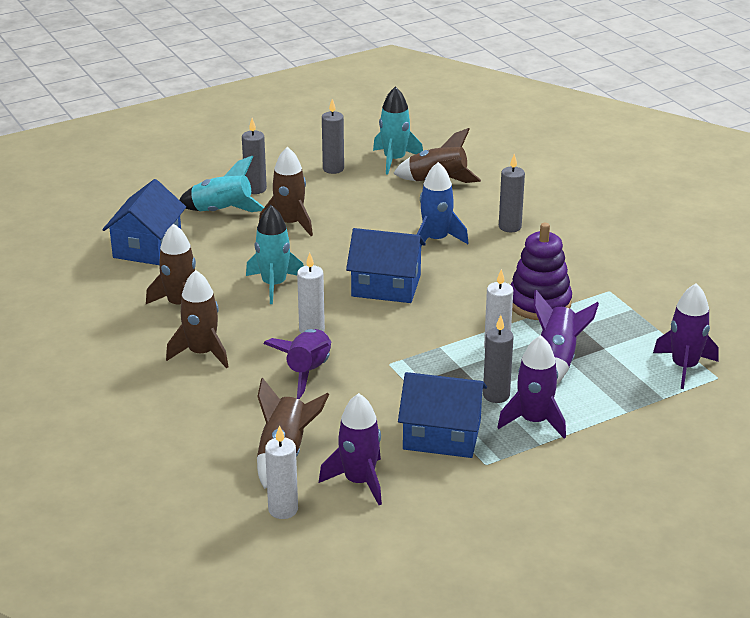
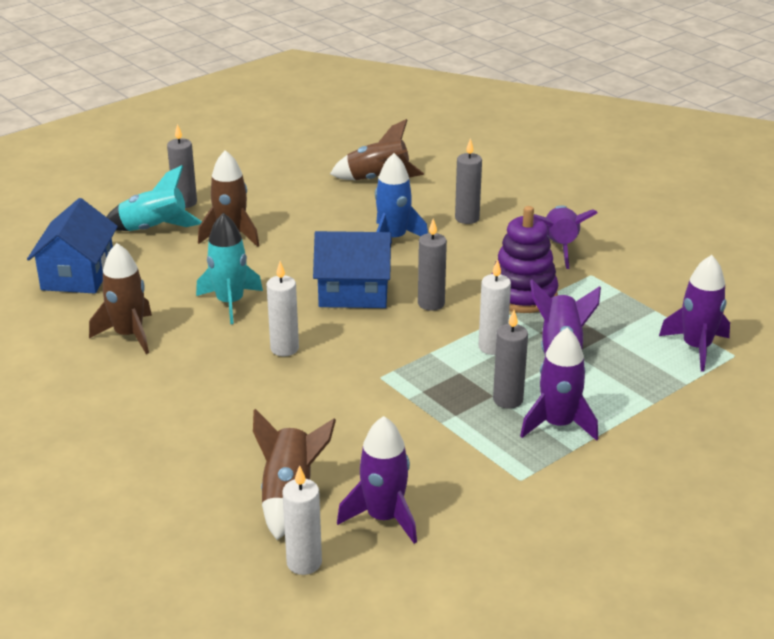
camera: 10 degrees left, 0 degrees up
brown rocket [166,270,229,368] -> none
purple rocket [263,329,332,399] -> purple rocket moved to [534,205,597,269]
grey candle [322,99,344,174] -> grey candle moved to [418,218,447,311]
turquoise rocket [373,86,423,174] -> none
blue house [398,372,487,458] -> none

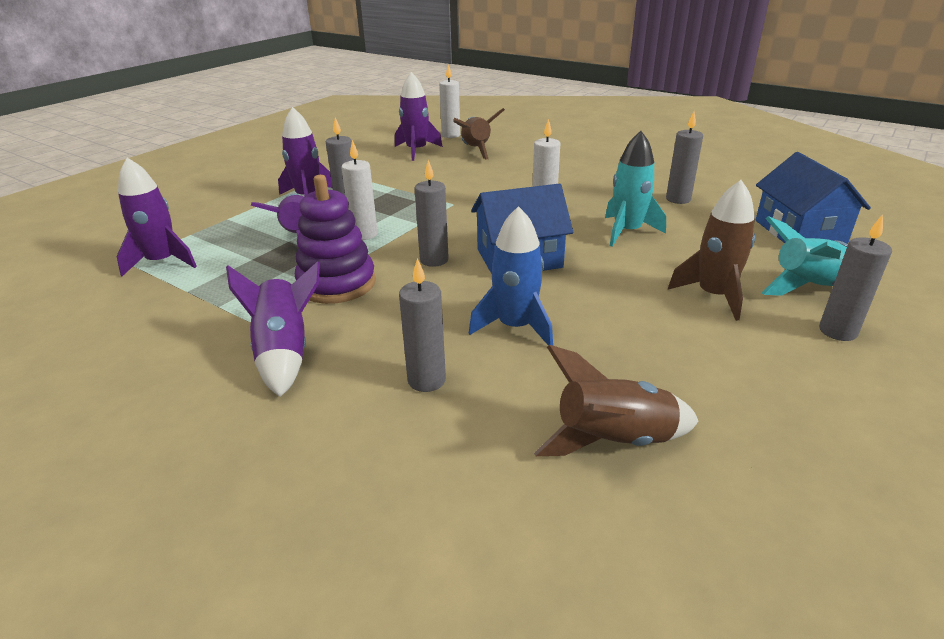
camera: 165 degrees right, 0 degrees up
brown rocket [89,243,152,354] -> grey candle [666,112,703,204]

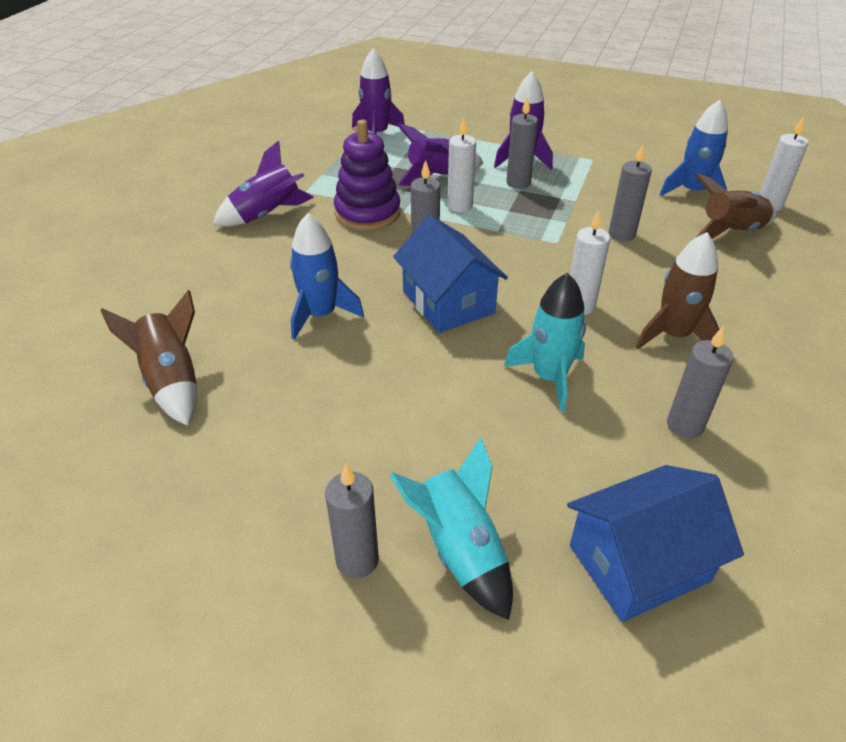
camera: 75 degrees right, 10 degrees up
purple rocket [395,72,443,161] -> blue rocket [660,100,728,196]
grey candle [399,258,446,392] -> grey candle moved to [609,144,652,242]
brown rocket [668,180,755,321] -> brown rocket moved to [636,232,720,349]

